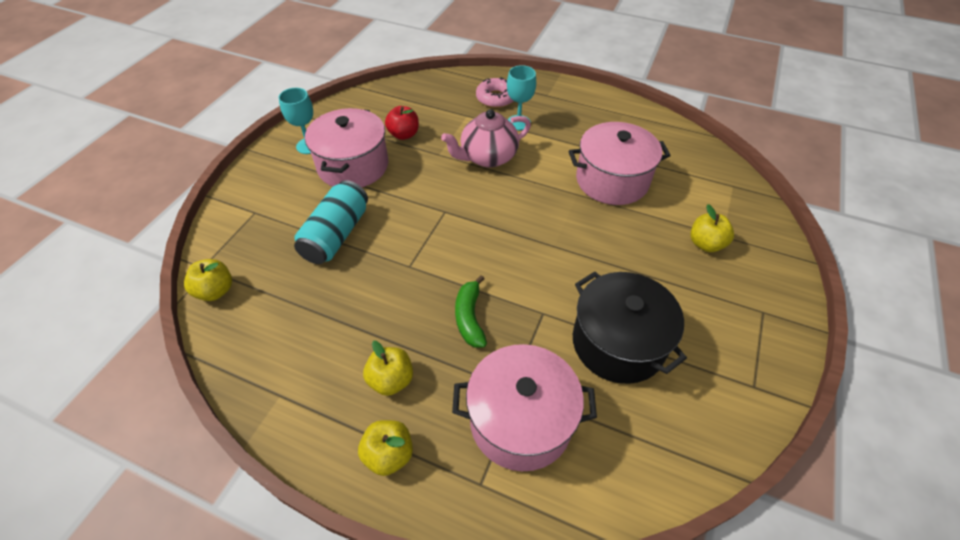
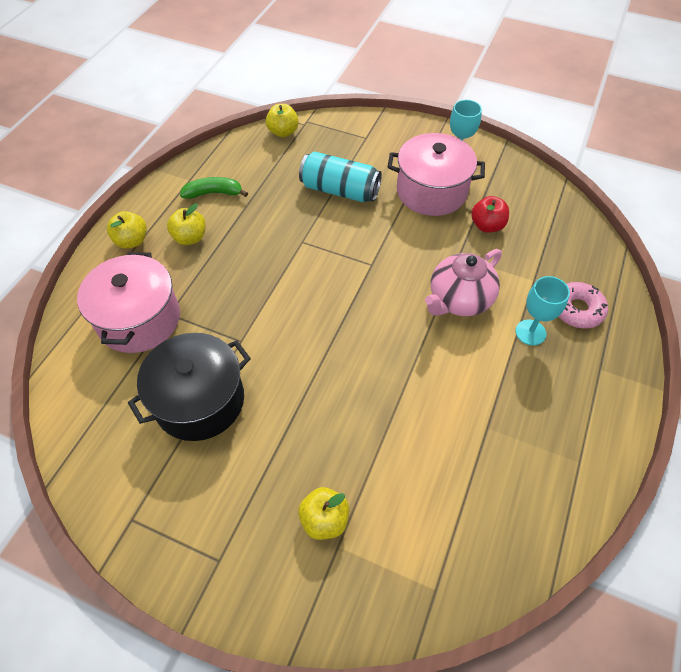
camera: 90 degrees right, 5 degrees up
pink teapot [441,109,531,168] -> pink teapot turned 105 degrees counterclockwise [425,249,502,316]
green banana [455,275,487,348] -> green banana moved to [180,177,248,199]
pink pot [569,122,671,205] -> none

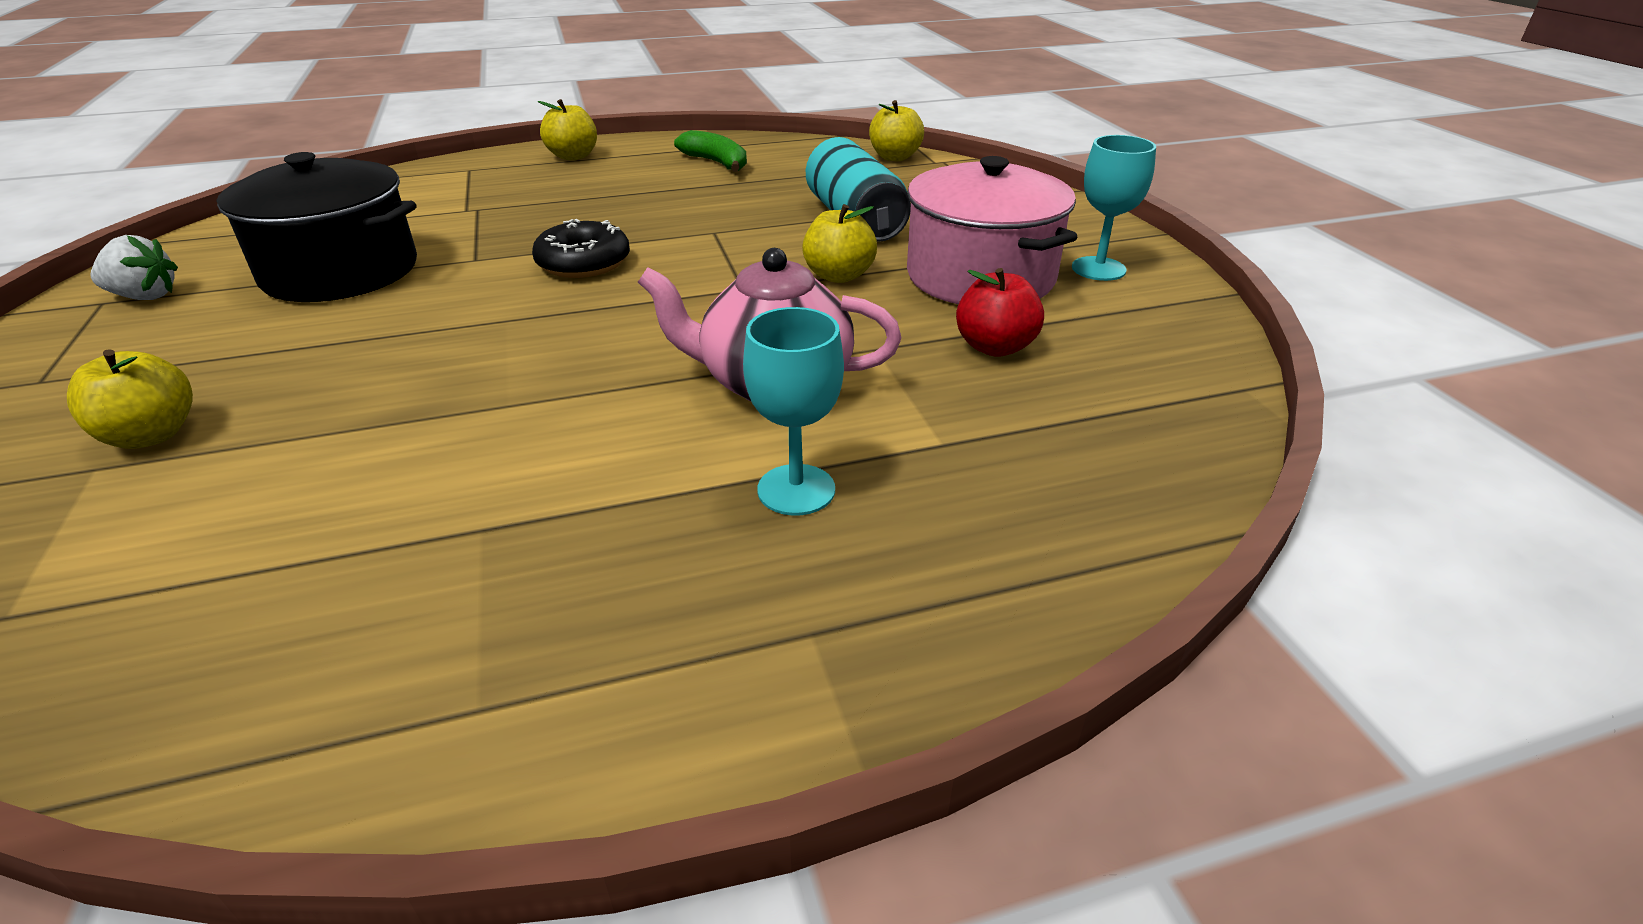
camera: 50 degrees right, 20 degrees down
pink pot [77,252,180,353] -> none
yellow apple [167,204,206,245] -> yellow apple moved to [802,204,877,283]
pink donut [558,282,608,329] -> none
none -> white strawberry [91,235,178,300]
none -> black donut [532,219,630,278]

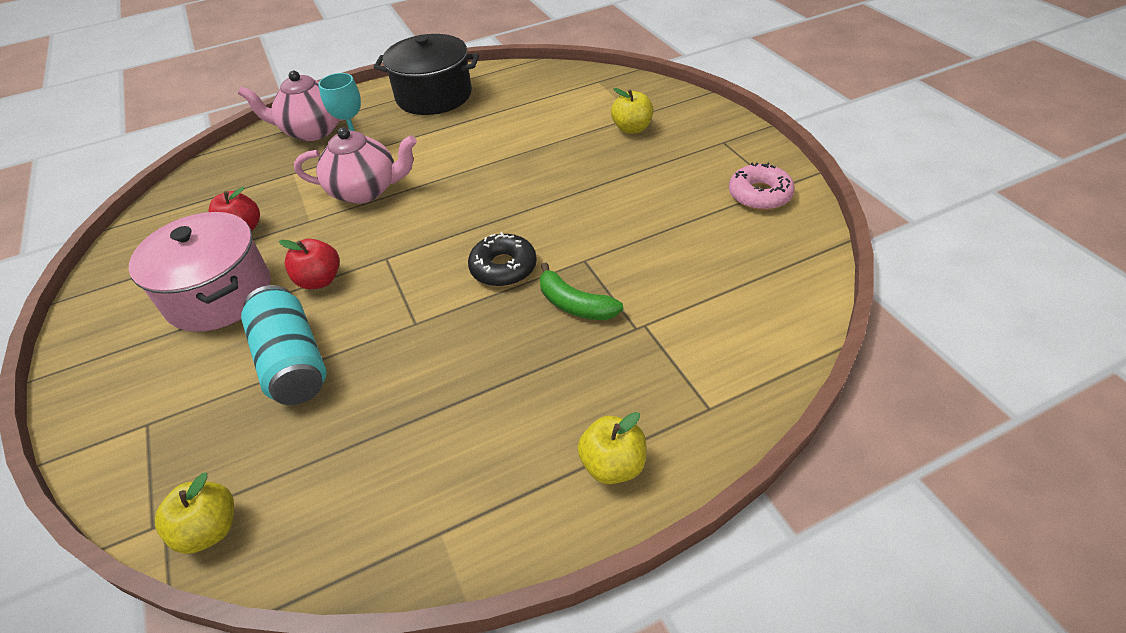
camera: 175 degrees right, 10 degrees up
white strawberry [91,235,178,300] -> pink donut [729,162,795,210]
black pot [216,152,417,302] -> black pot moved to [374,34,479,115]
green banana [674,130,747,172] -> green banana moved to [540,263,623,320]
yellow apple [802,204,877,283] -> red apple [279,239,340,289]
turquoise goblet [1072,135,1156,281] -> none
none -> pink teapot [238,71,342,141]

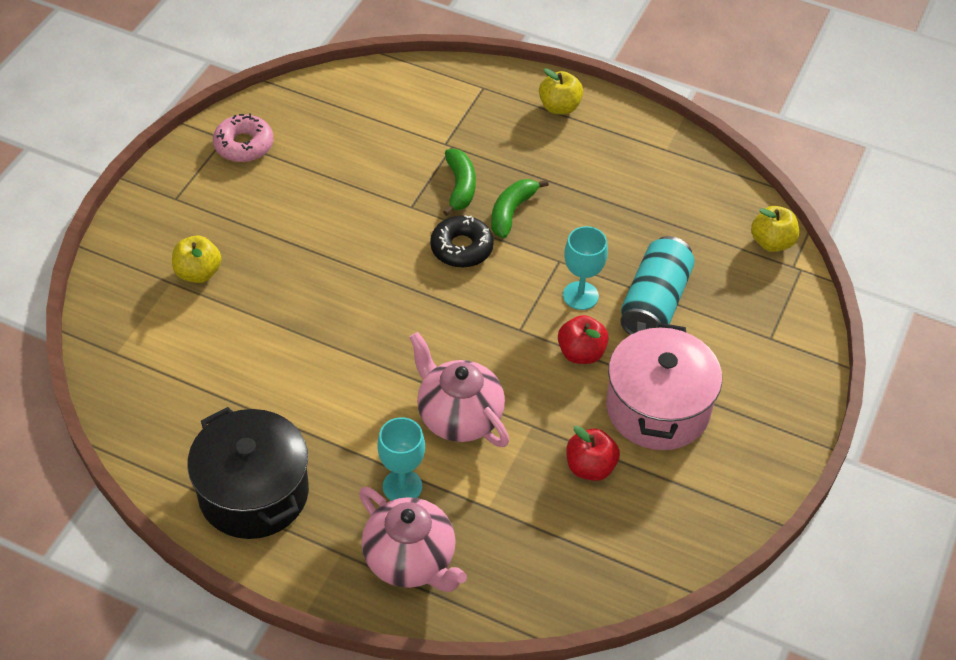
camera: 135 degrees left, 5 degrees up
none -> green banana [491,179,549,238]
none -> turquoise goblet [563,226,608,310]

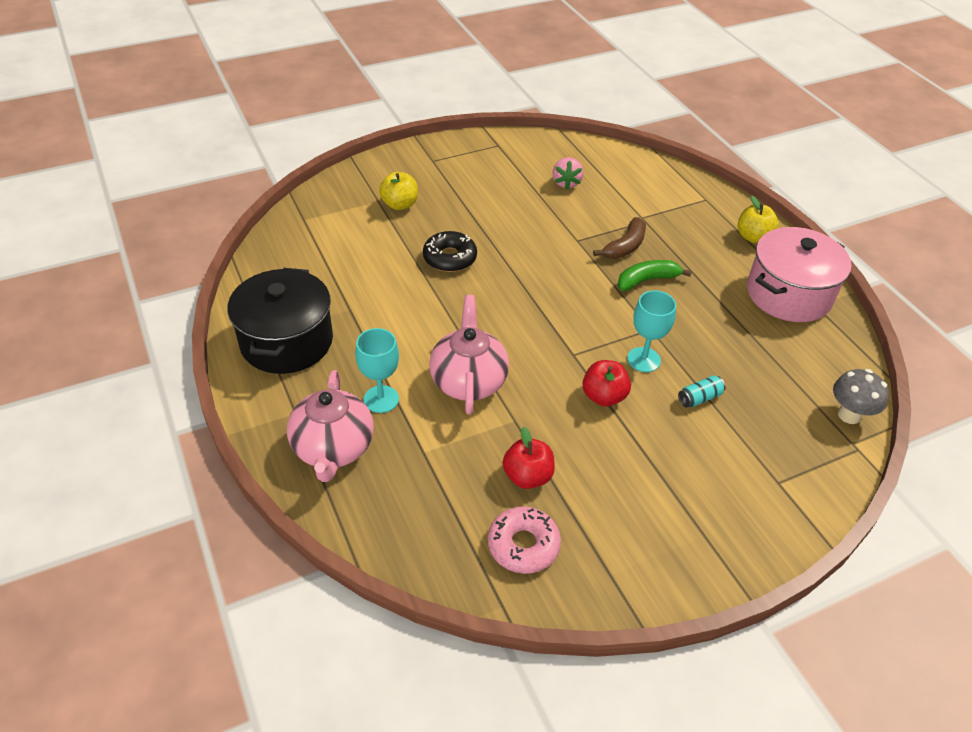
camera: 40 degrees right, 5 degrees down
pink donut [213,113,273,162] -> pink donut moved to [488,506,561,574]
black donut [430,215,494,268] -> black donut moved to [423,231,477,272]
green banana [443,149,476,216] -> brown banana [593,217,646,259]
pink pot [606,323,722,450] -> pink pot moved to [747,227,852,322]
turquoise can [620,236,695,335] -> turquoise can [678,375,725,408], size x0.44
yellow apple [751,206,799,252] -> grey mushroom [833,369,889,424]
none -> pink strawberry [552,157,584,190]

